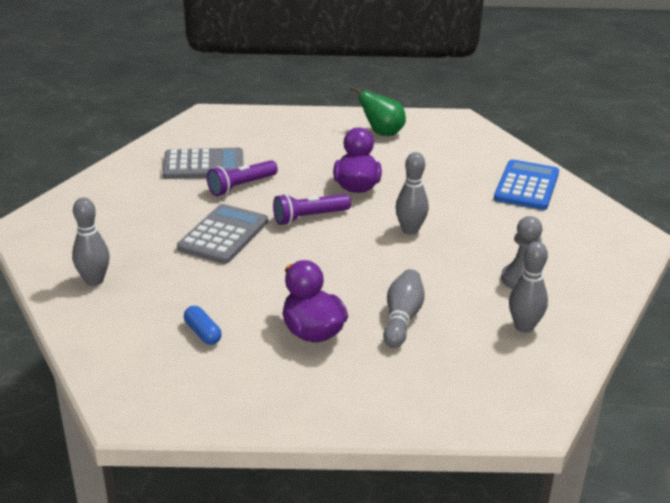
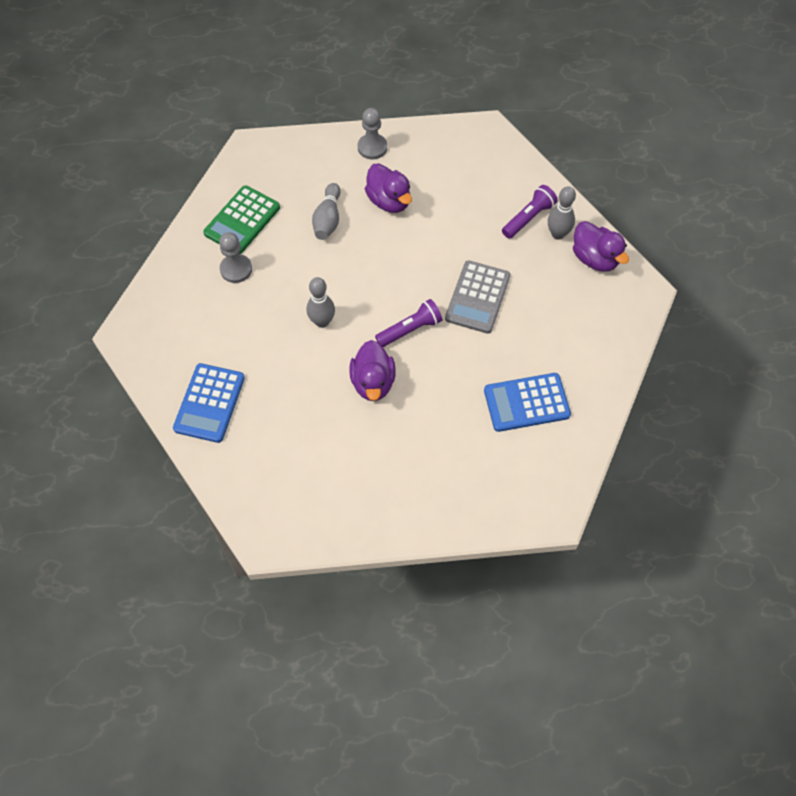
camera: 175 degrees right, 30 degrees up
grey calculator [163,148,244,179] -> blue calculator [484,373,571,432]
blue capsule [184,306,222,345] -> none
purple flashlight [207,160,278,196] -> purple flashlight moved to [502,185,558,239]
green pear [350,86,406,136] -> none
grey bowling pin [509,241,548,333] -> green calculator [203,185,280,254]
none -> grey pawn [358,108,387,160]
none -> purple duck [573,221,629,272]

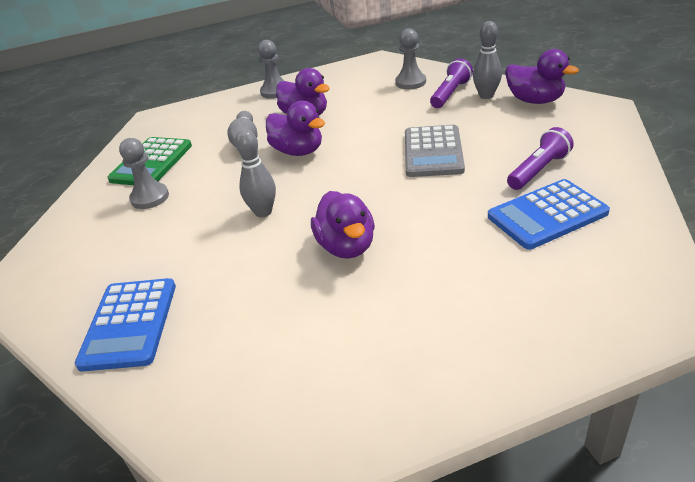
camera: 10 degrees left, 25 degrees down
purple flashlight [375,299,442,347] -> purple flashlight moved to [507,127,574,190]
none -> purple duck [266,101,325,156]
none -> grey pawn [395,28,426,89]

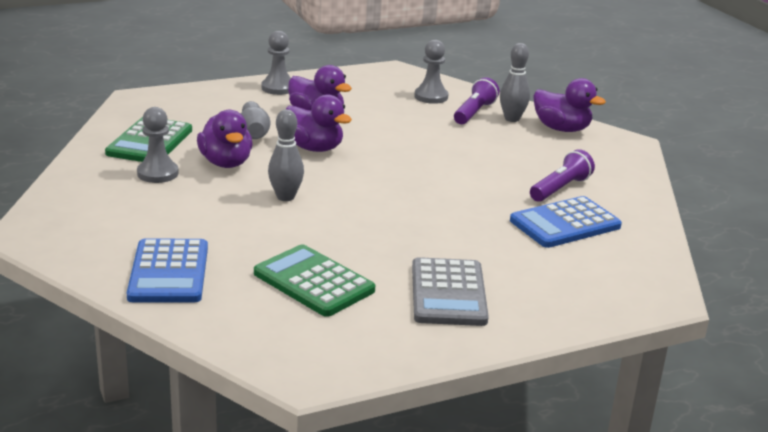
camera: 10 degrees left, 10 degrees down
purple duck [311,191,375,259] -> purple duck moved to [197,110,252,168]
grey calculator [405,125,465,177] -> grey calculator moved to [412,257,489,326]
none -> green calculator [254,244,375,317]

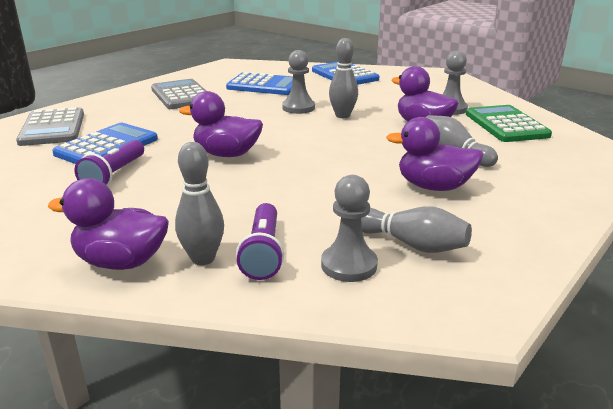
camera: 155 degrees right, 0 degrees up
green calculator [254,244,375,317] -> blue calculator [226,72,293,95]
grey pawn [261,31,291,95] -> grey pawn moved to [282,50,315,114]
purple duck [286,94,352,152] -> purple duck moved to [179,91,263,157]
none -> grey calculator [16,107,84,146]
none -> grey bowling pin [361,206,472,253]

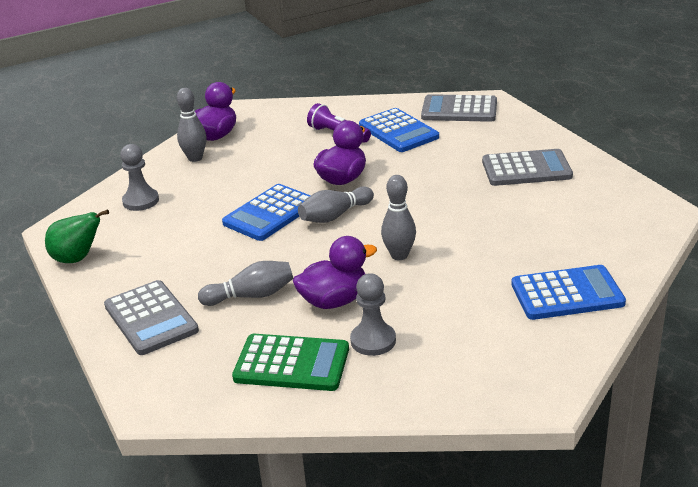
camera: 115 degrees right, 5 degrees up
blue calculator [226,72,293,95] -> blue calculator moved to [222,184,311,241]
purple flashlight [236,203,284,280] -> none
grey pawn [282,50,315,114] -> none
grey bowling pin [361,206,472,253] -> grey bowling pin moved to [298,186,374,223]
purple duck [386,117,483,191] -> none
none -> green pear [45,209,109,263]
none -> grey calculator [104,280,199,355]

